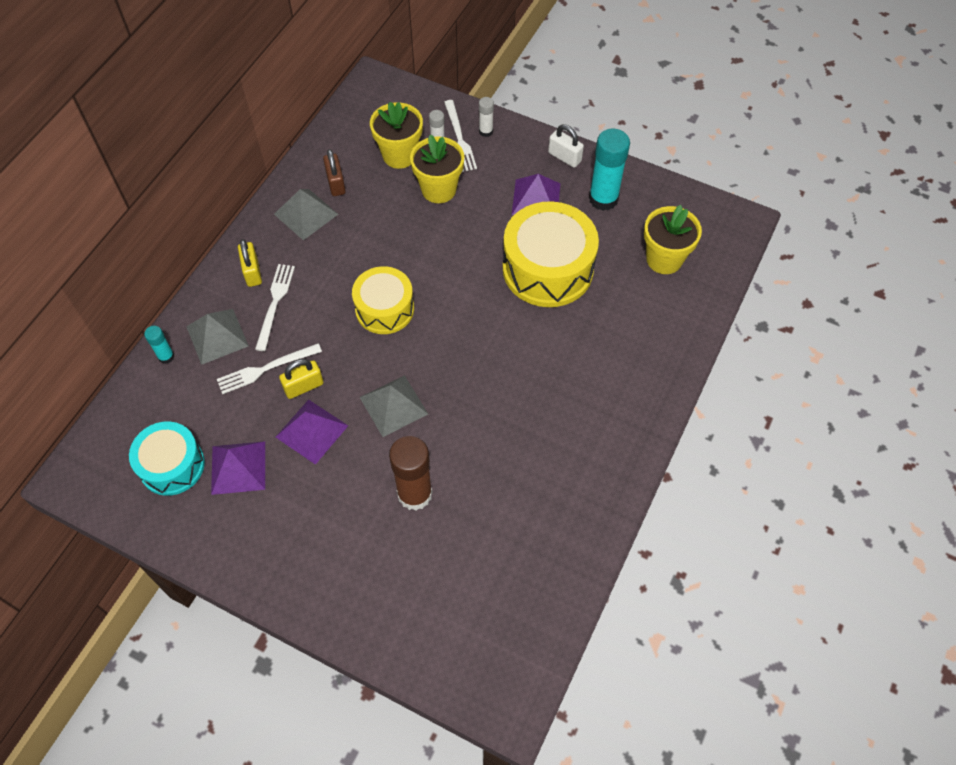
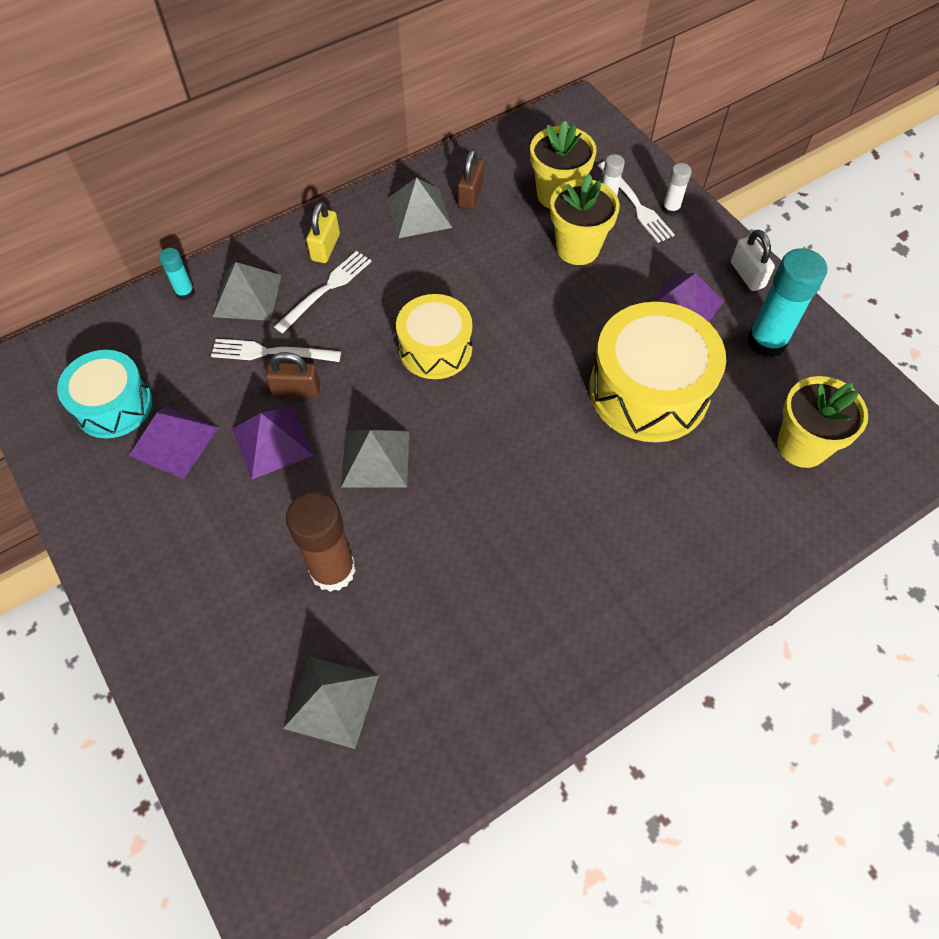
camera: 30 degrees right, 0 degrees up
yellow padlock [279,359,324,399] -> brown padlock [265,352,320,397]
white fork [444,100,477,172] -> white fork turned 45 degrees counterclockwise [598,162,675,243]
none -> grey pyramid [283,656,379,749]

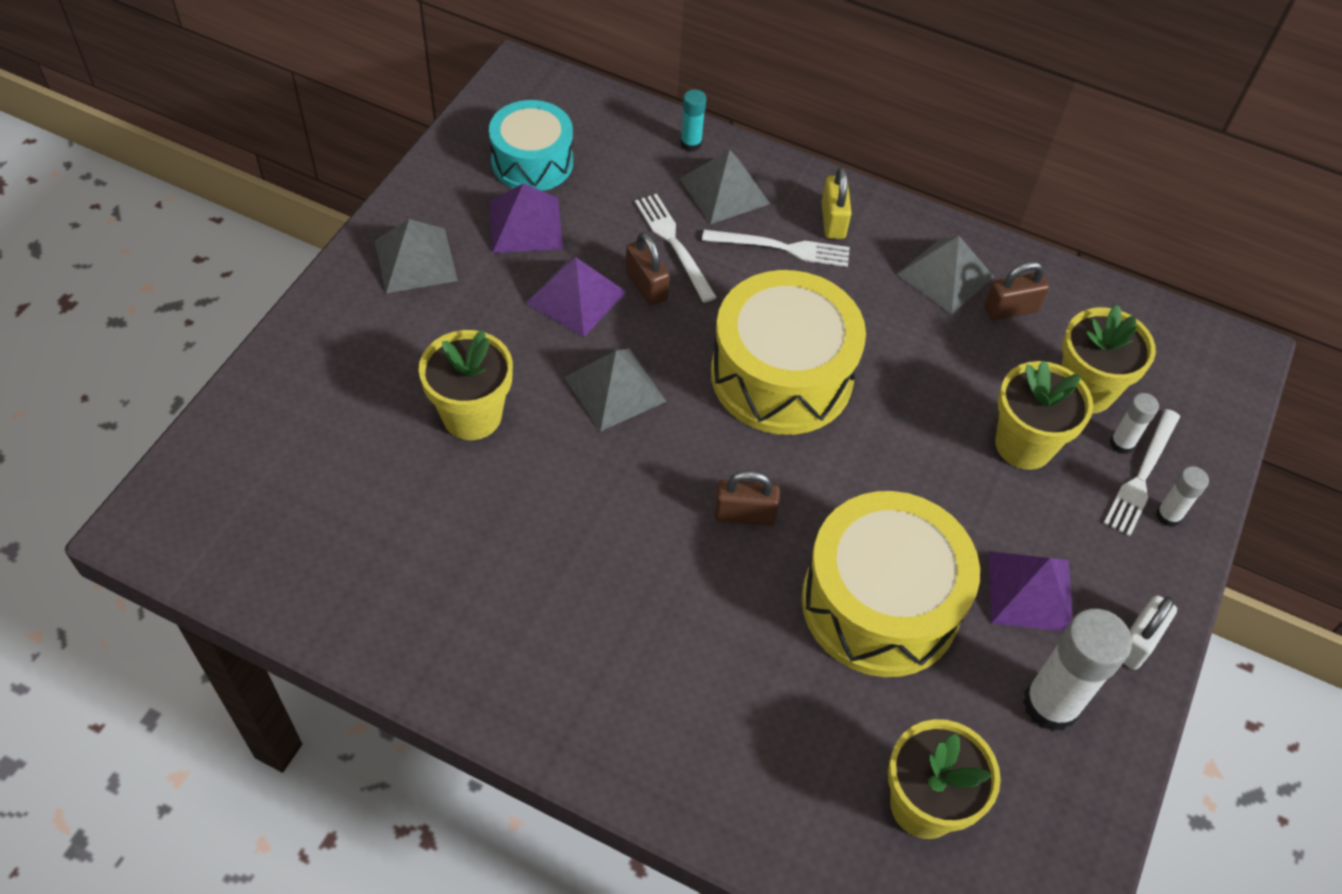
camera: 55 degrees right, 5 degrees down
grey pyramid [283,656,379,749] -> grey pyramid moved to [375,219,458,293]
brown glue stick [286,492,356,592] -> yellow flower pot [419,330,513,440]
yellow padlock [306,202,340,263] -> yellow padlock turned 75 degrees counterclockwise [822,167,852,239]
yellow drum [396,294,472,379] -> yellow drum [711,270,866,435], size x1.58
turquoise glue stick [747,248,827,358] -> white glue stick [1023,609,1132,732]
none -> brown padlock [714,471,780,526]

